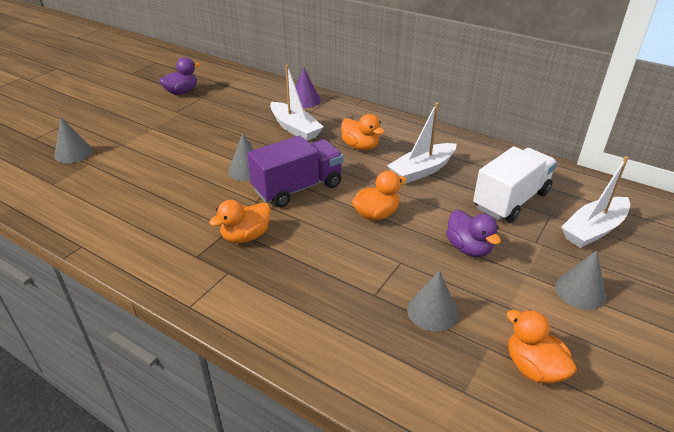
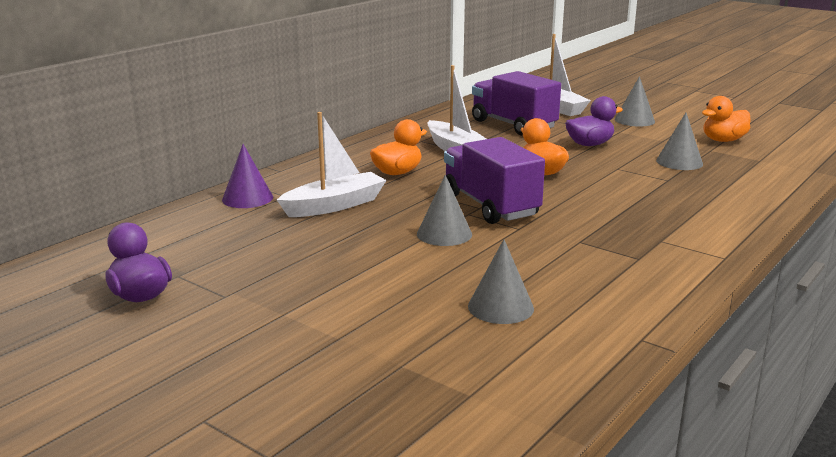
camera: 85 degrees left, 15 degrees down
grey cone [54,117,92,163] -> grey cone moved to [468,239,534,324]
orange duck [209,200,271,243] -> none
white truck [473,146,557,223] -> purple truck [472,71,561,136]

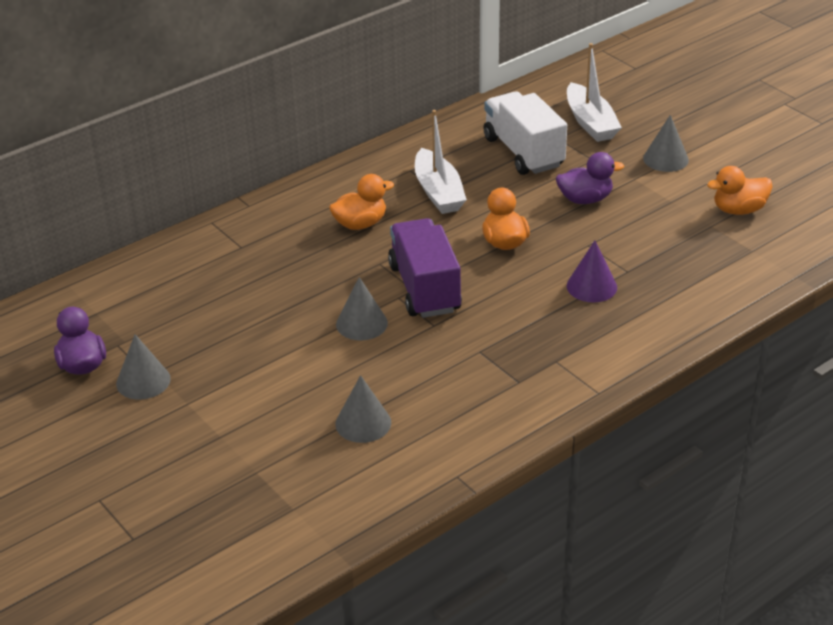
camera: 15 degrees right, 15 degrees up
purple cone [222,144,273,208] -> purple cone moved to [567,241,617,302]
white boat [277,112,387,217] -> none
purple truck [472,71,561,136] -> white truck [484,92,567,175]
grey cone [656,113,703,170] -> grey cone moved to [116,334,171,400]

